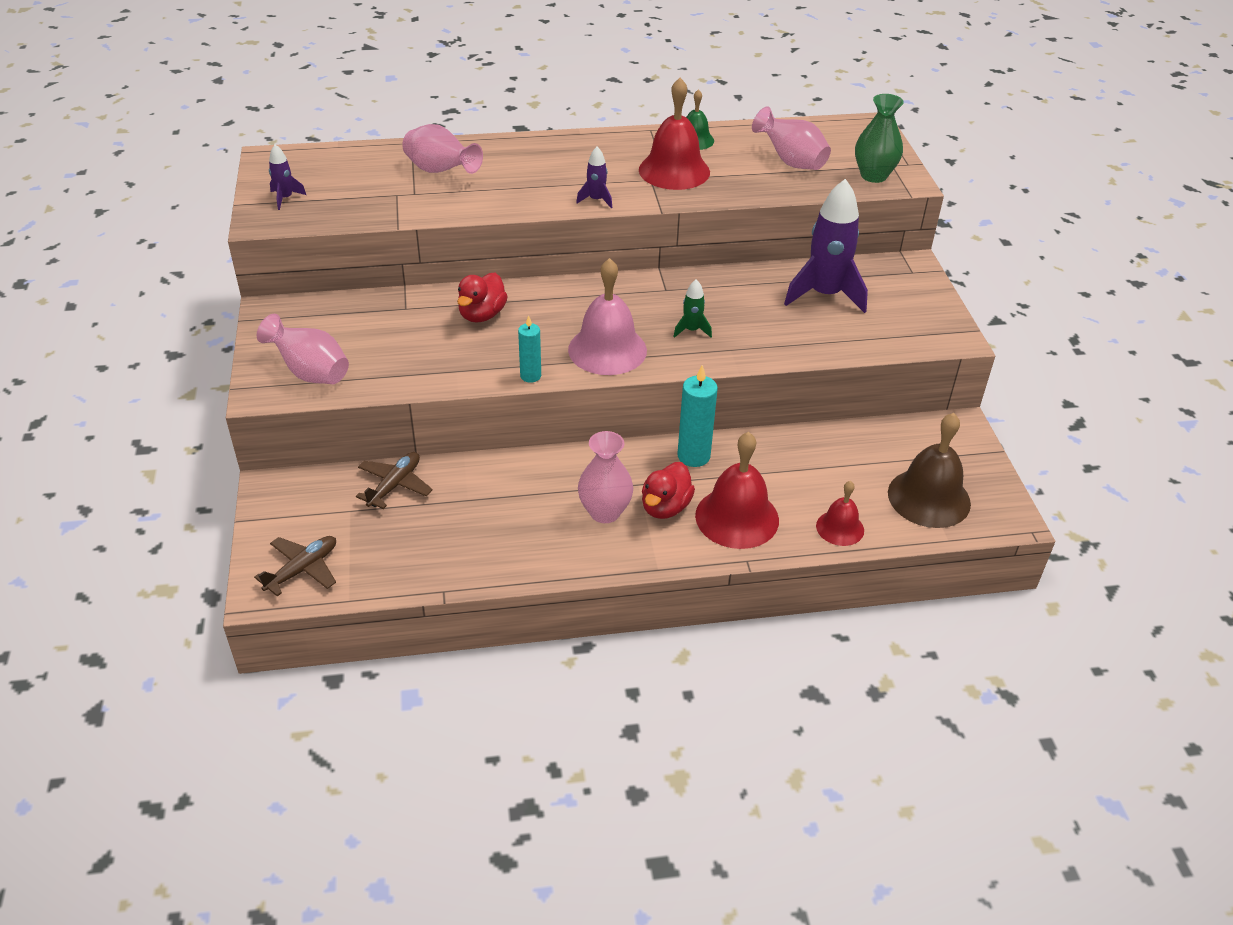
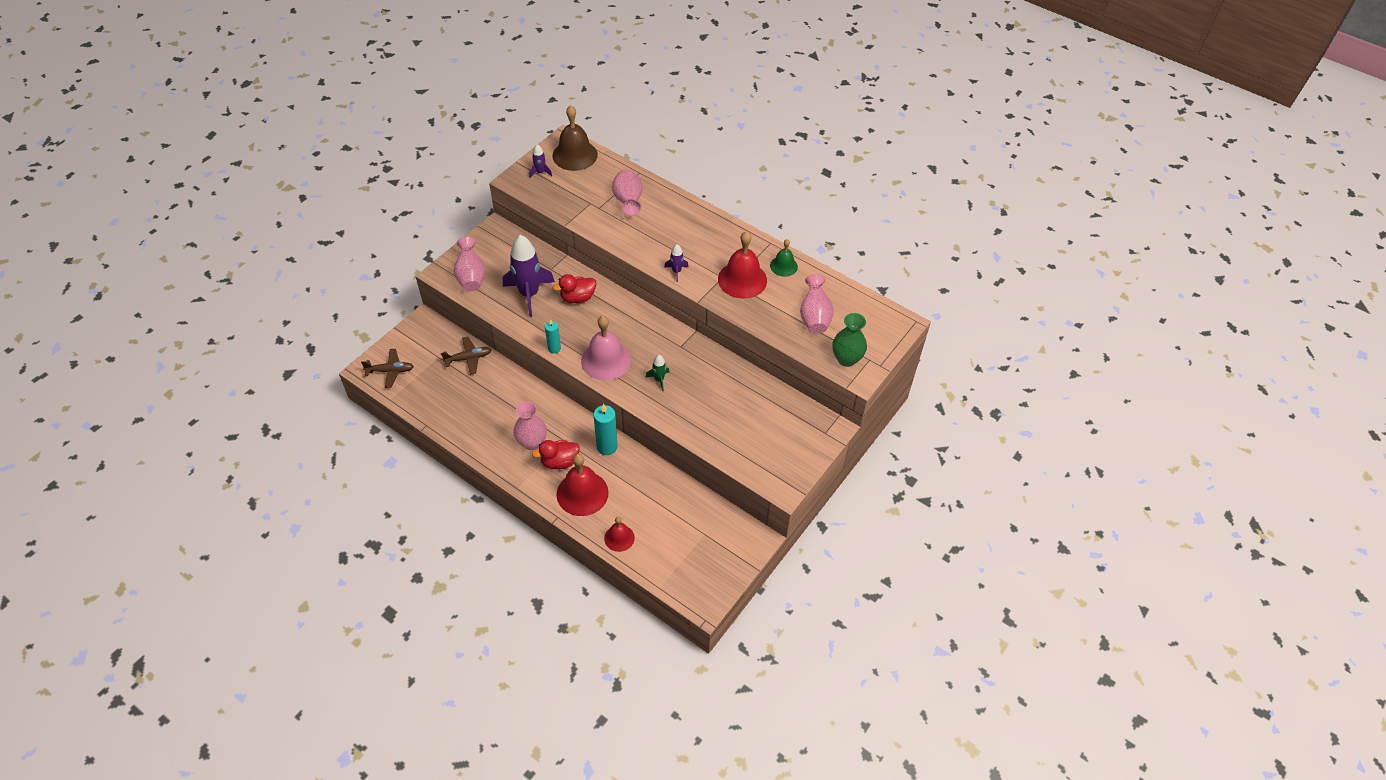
camera: 45 degrees right, 10 degrees up
purple rocket [784,179,868,313] -> purple rocket moved to [503,235,555,317]
brown bell [888,413,971,528] -> brown bell moved to [552,105,598,171]

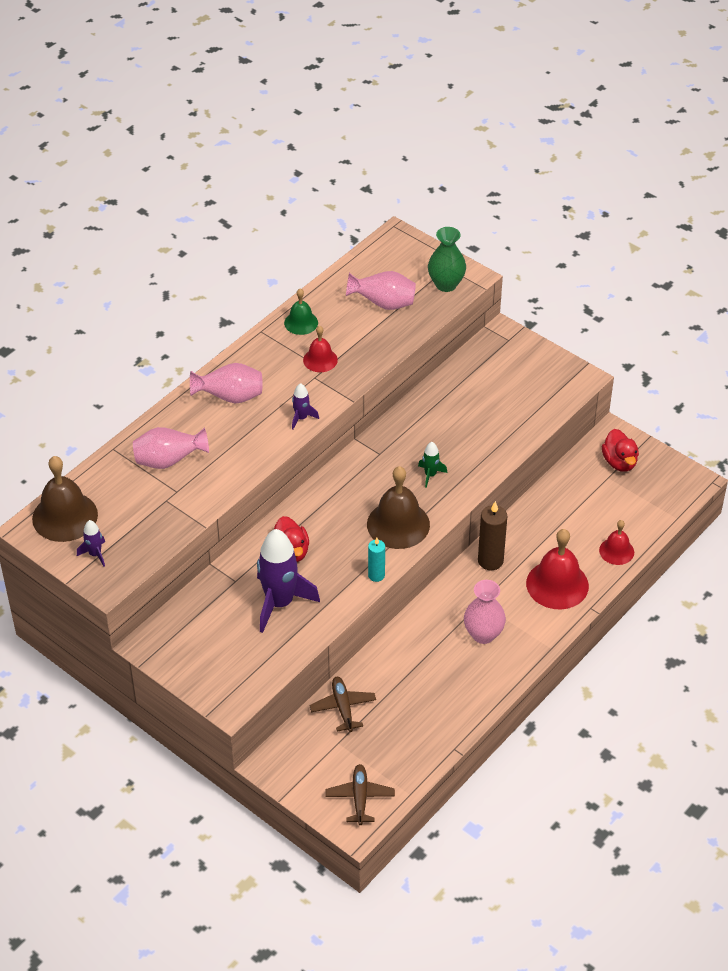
camera: 85 degrees left, 5 degrees down
pink vase [454,237,485,291] -> pink vase moved to [190,363,263,404]
red duck [532,440,579,469] -> red duck moved to [602,429,639,472]
pink bell [581,316,631,381] -> brown bell [367,466,430,549]
turquoise candle [593,404,618,455] -> brown candle [478,501,507,570]
red bell [718,231,767,299] -> red bell [303,326,338,372], size x0.57

